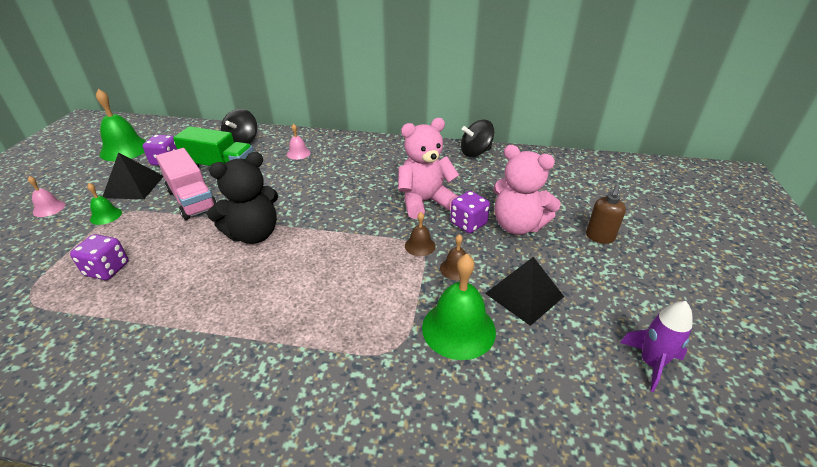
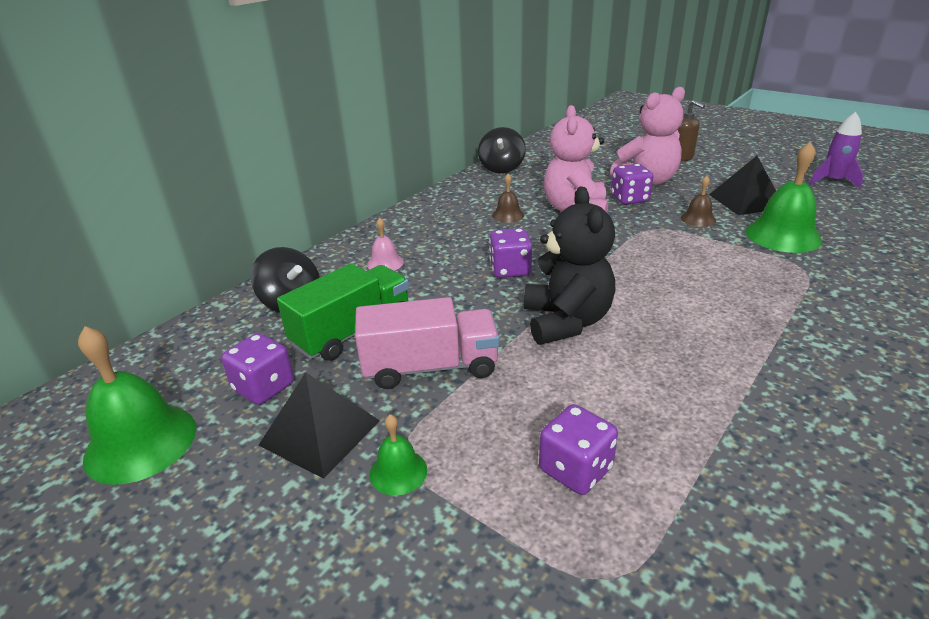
camera: 60 degrees left, 5 degrees down
pink bell [28,176,65,217] -> none
brown bell [405,212,436,256] -> brown bell moved to [492,173,524,223]
none -> purple dice [489,228,532,278]

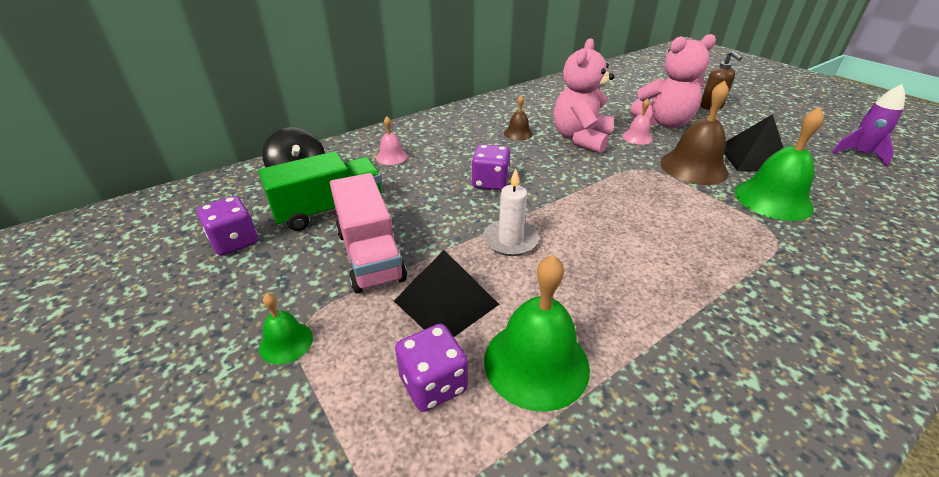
camera: 15 degrees right, 5 degrees up
green bell [78,326,196,485] -> green bell moved to [484,255,590,412]
black pyramid [258,372,380,479] -> black pyramid moved to [394,250,499,337]
pink truck [355,297,499,389] -> pink truck turned 60 degrees clockwise [330,173,407,293]
black spinning top [478,127,526,173] -> none
black teddy bear [524,186,615,345] -> white candle [483,169,539,256]
purple dice [611,164,653,205] -> pink bell [622,98,653,145]
brown bell [681,176,716,227] -> brown bell [660,80,729,185], size x1.96

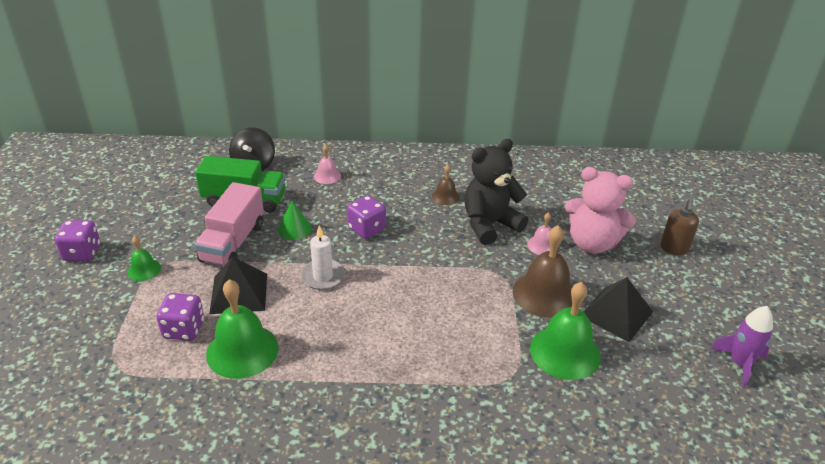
camera: 35 degrees right, 0 degrees up
purple dice [197,196,258,256] -> purple dice moved to [55,220,100,261]
pink teddy bear [554,38,615,153] -> black teddy bear [464,139,528,245]
none -> green cone [278,201,312,240]

